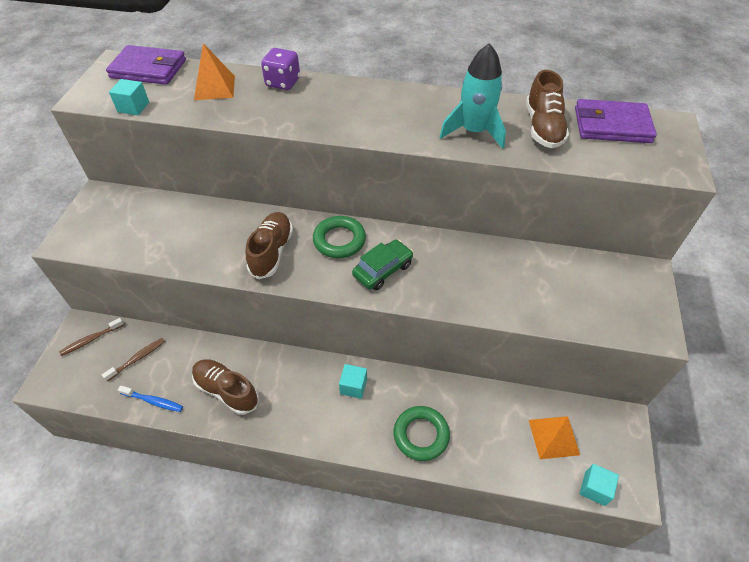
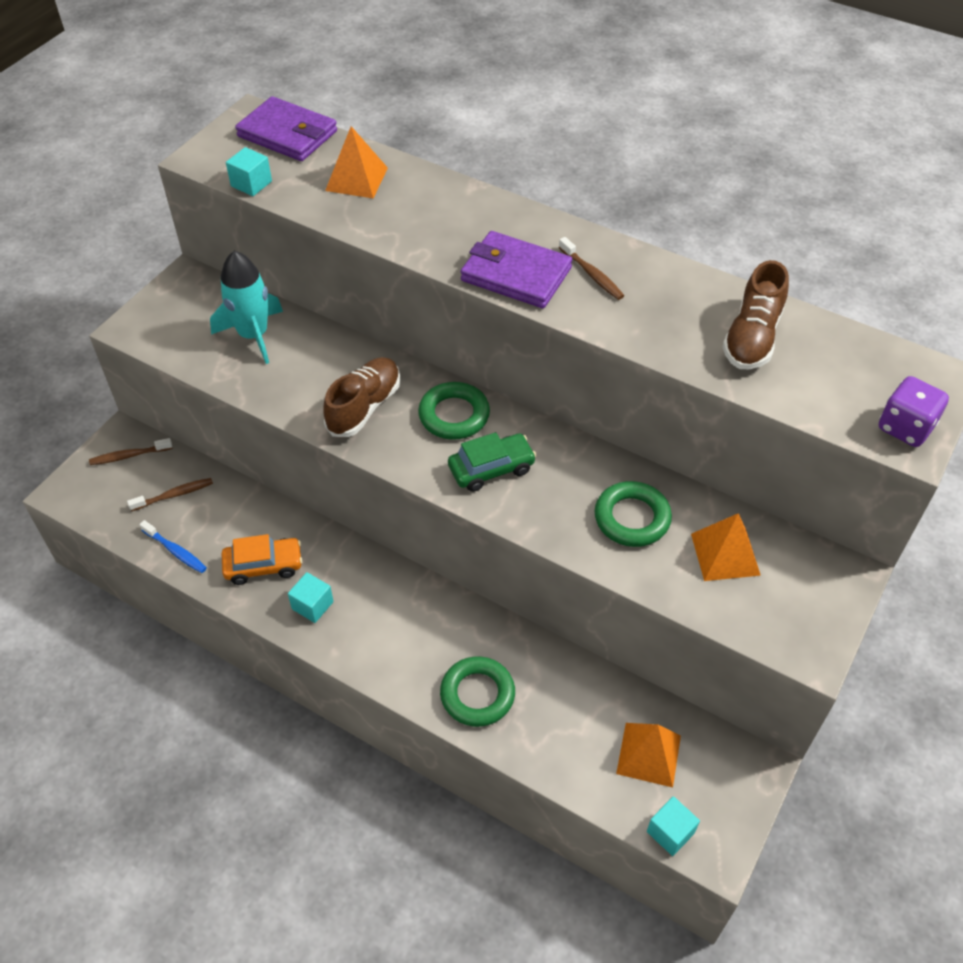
camera: 20 degrees right, 0 degrees up
brown shoe [192,359,259,415] -> orange car [221,534,303,585]
purple dice [261,48,300,90] -> purple dice moved to [879,376,949,447]
turquoise cube [339,364,367,399] -> turquoise cube moved to [288,572,334,623]
turquoise rocket [440,43,506,149] -> turquoise rocket moved to [210,251,283,364]
purple wallet [575,99,657,143] -> purple wallet moved to [461,231,572,308]
none -> brown toothbrush [558,237,624,300]
none -> green ring [595,481,672,547]
none -> orange pyramid [691,513,761,581]

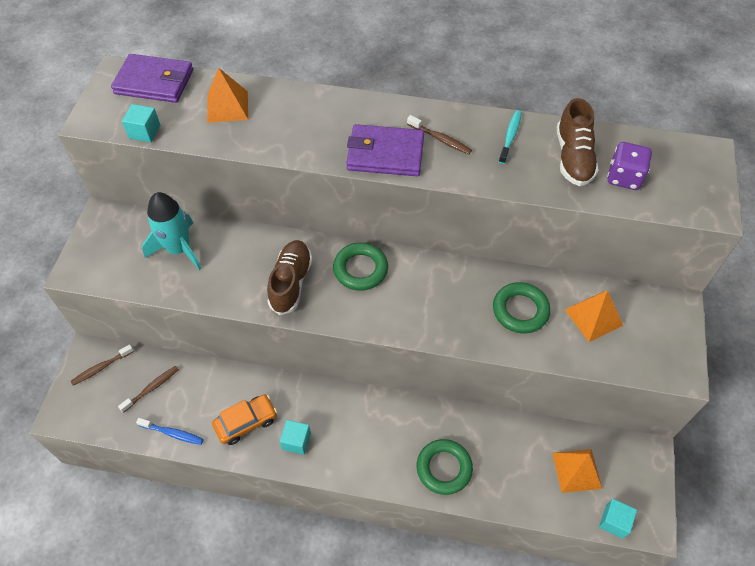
camera: 20 degrees left, 5 degrees up
green car [448,432,537,492] -> none
purple dice [879,376,949,447] -> purple dice moved to [607,142,652,190]
none -> turquoise toothbrush [499,110,522,164]

